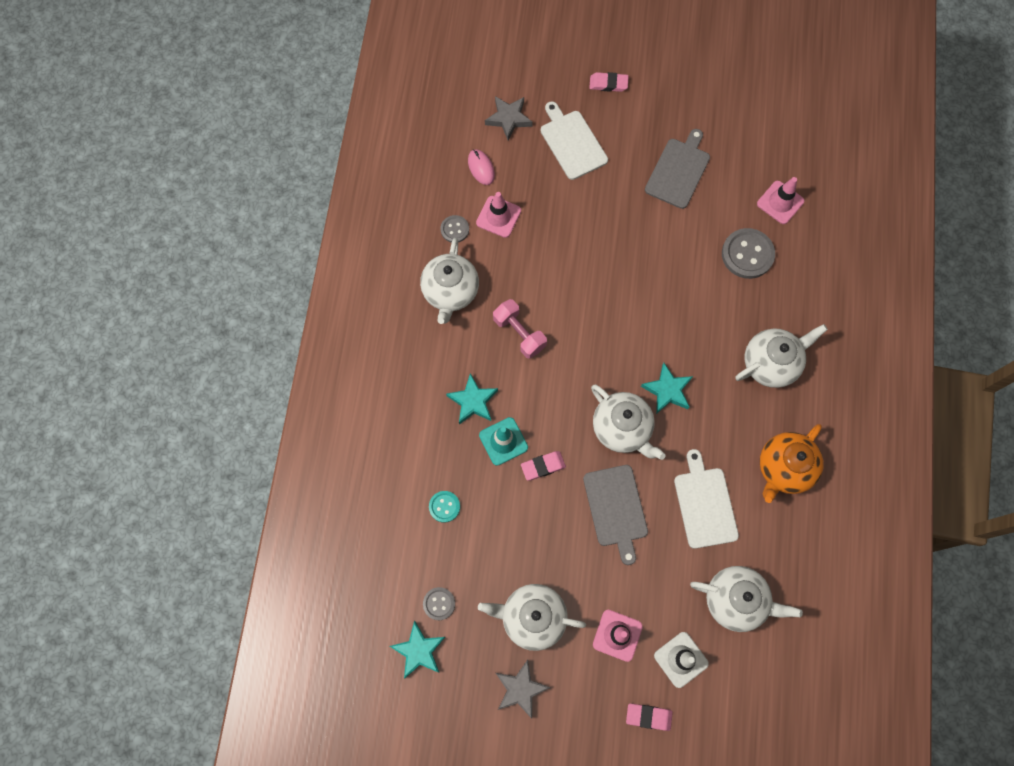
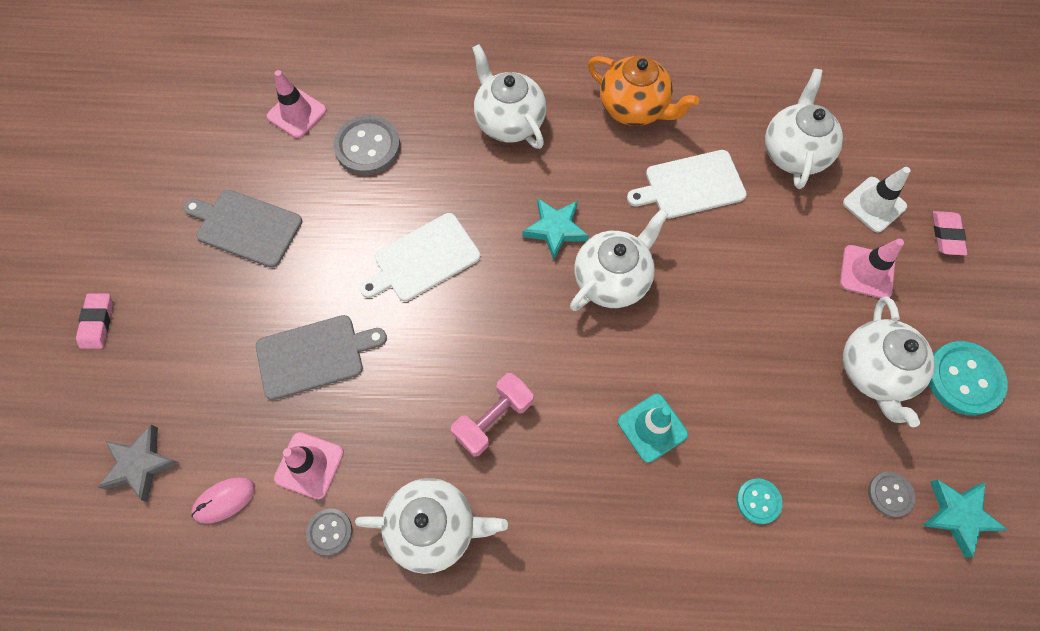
camera: 95 degrees left, 5 degrees down
turquoise star [446,373,498,425] -> none
grey star [496,660,551,718] -> turquoise button [928,341,1008,415]
pink eraser [521,451,566,481] -> none
white cutting board [541,101,608,180] -> white cutting board moved to [360,213,480,301]
grey cutting board [583,465,648,565] -> grey cutting board moved to [256,315,387,400]

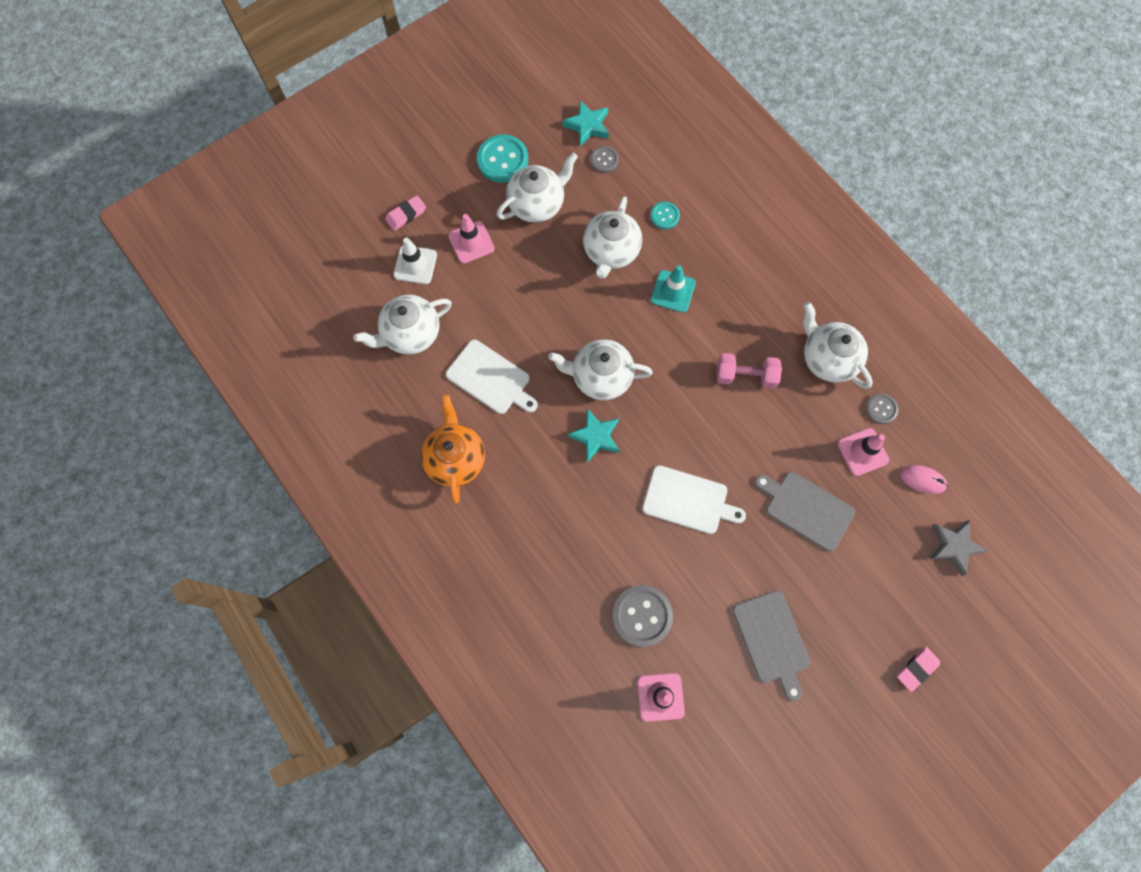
camera: 130 degrees left, 5 degrees up
white teapot [472,44,546,149] -> white teapot moved to [583,196,642,279]

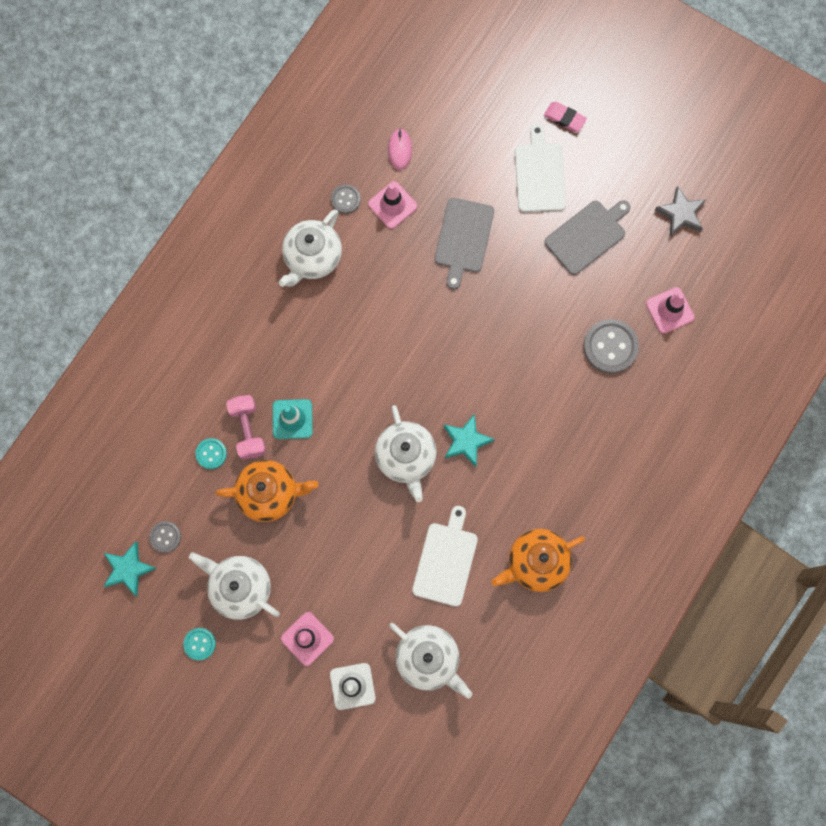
camera: 110 degrees left, 5 degrees up
pink eraser [385,195,426,231] -> none
turquoise button [477,135,528,183] -> turquoise button [183,628,216,660], size x0.56
white teapot [583,196,642,279] -> orange teapot [216,460,318,522]
white cutting board [642,465,746,534] -> white cutting board moved to [515,124,566,212]
pink dumbbell [716,353,782,389] -> pink dumbbell moved to [226,395,266,460]
grey star [930,520,988,576] -> grey star moved to [655,186,706,236]

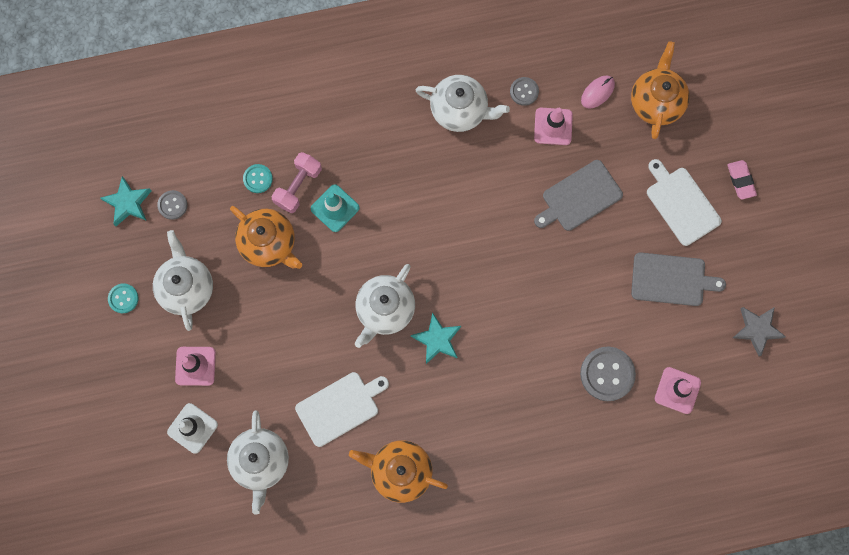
camera: 45 degrees right, 0 degrees up
white teapot [279,209,342,287] -> white teapot turned 150 degrees counterclockwise [416,75,510,132]
white cutting board [515,124,566,212] -> white cutting board turned 75 degrees counterclockwise [647,159,722,246]
none -> orange teapot [631,41,690,139]

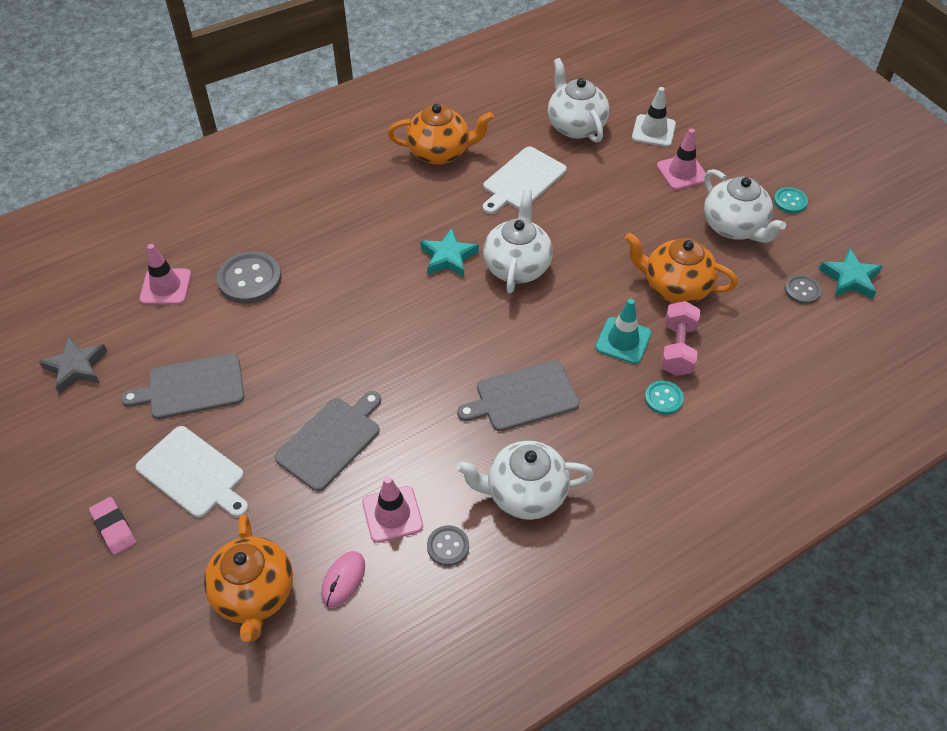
camera: 160 degrees right, 25 degrees down
turquoise button [243,164,273,193] -> turquoise button moved to [645,381,684,415]
none -> grey cutting board [457,360,580,431]

